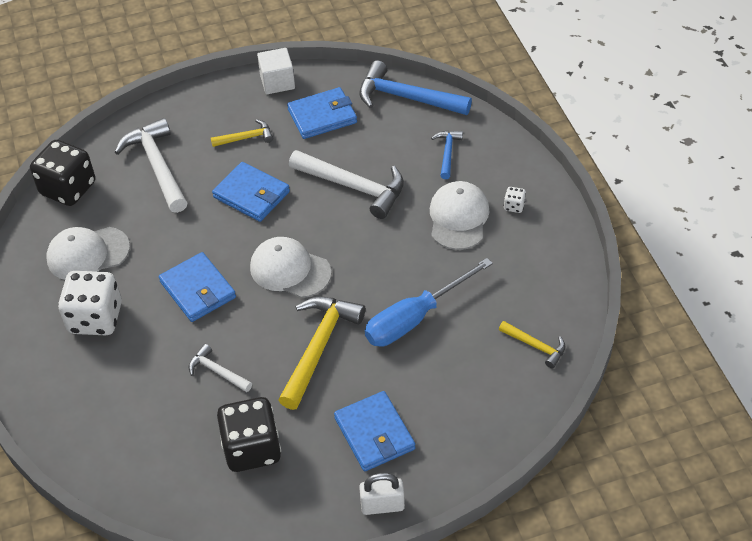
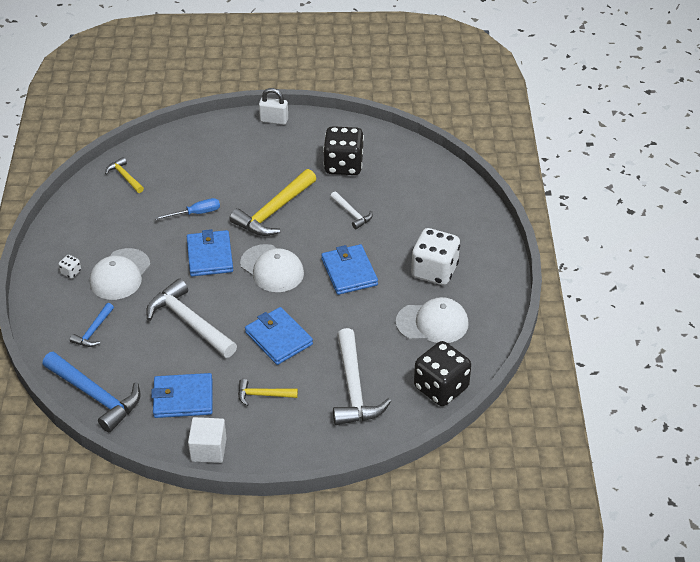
camera: 165 degrees left, 5 degrees down
blue wallet [334,391,415,471] -> blue wallet moved to [187,229,233,276]
blue screwdriver [365,258,493,347] -> blue screwdriver [155,198,220,220], size x0.55

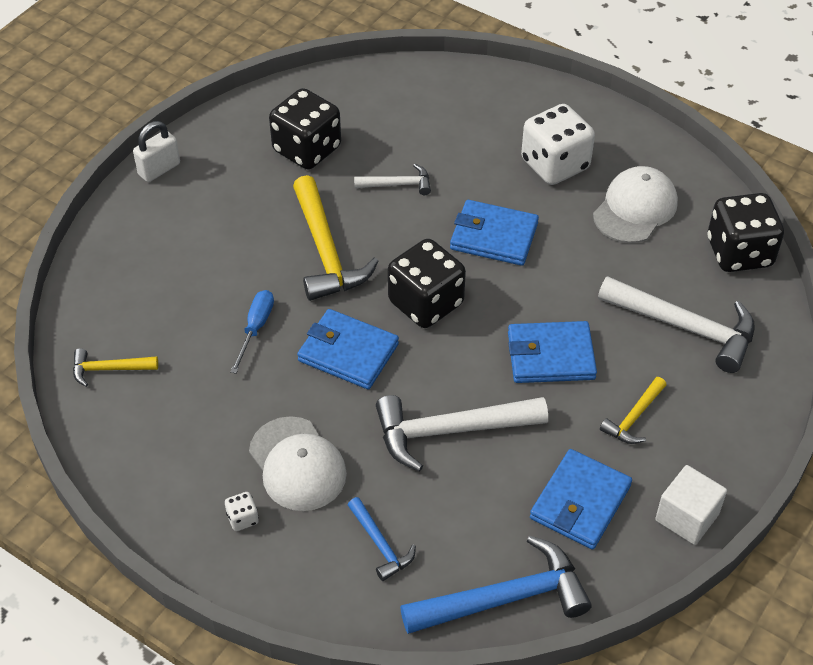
camera: 55 degrees left, 5 degrees up
white cap [240,244,304,292] -> black dice [388,239,466,328]

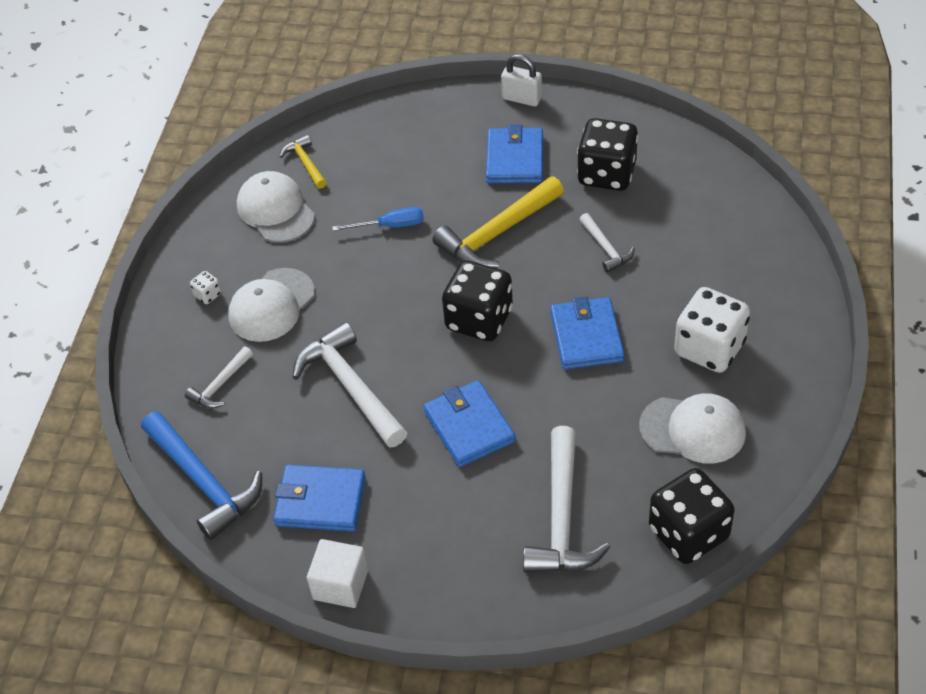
camera: 70 degrees right, 0 degrees up
blue wallet [297,309,399,389] -> blue wallet moved to [486,125,543,184]
blue hammer [348,497,416,581] -> white hammer [185,346,253,408]
yellow hammer [600,377,666,444] -> none
none -> white cap [237,171,315,242]

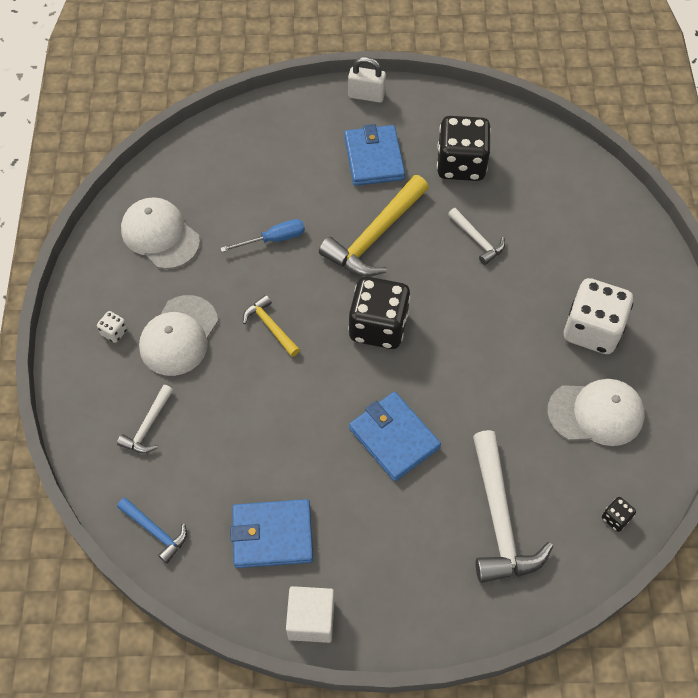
camera: 15 degrees left, 10 degrees up
blue hammer [141,411,262,540] -> blue hammer [117,497,187,563], size x0.52
yellow hammer [280,135,327,189] -> yellow hammer moved to [243,295,300,357]
white hammer [292,322,407,448] -> none
blue wallet [550,296,624,370] -> none
black dice [649,468,735,564] -> black dice [602,497,636,532], size x0.41

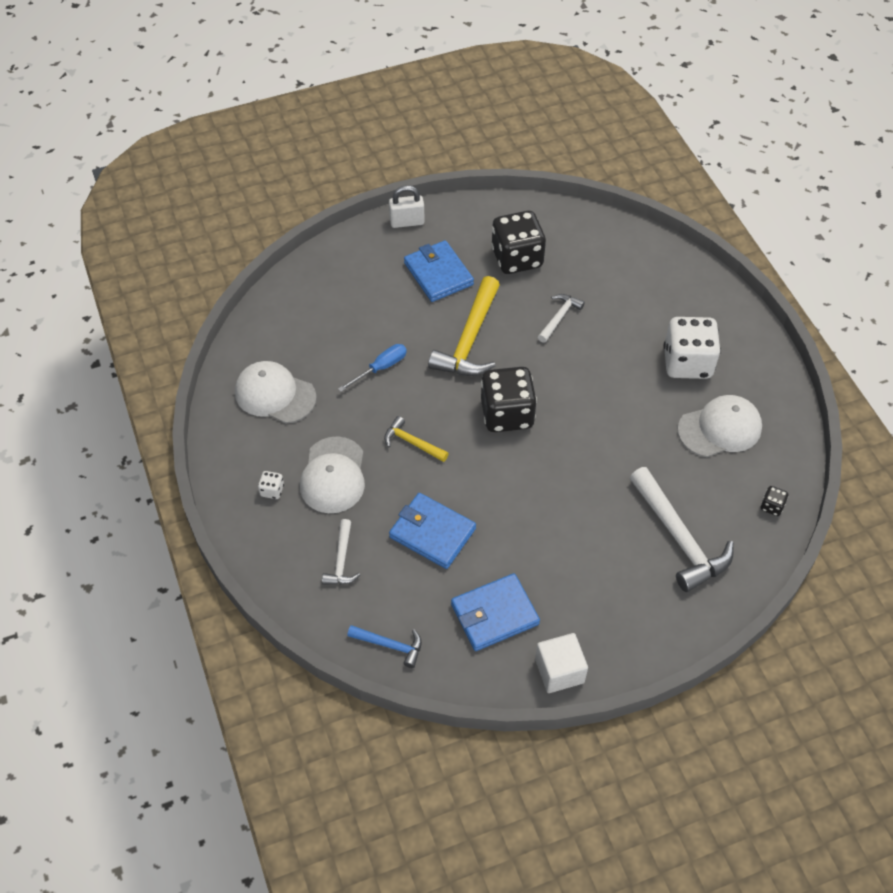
camera: 20 degrees left, 5 degrees down
blue wallet [349,392,441,481] -> blue wallet moved to [389,493,476,569]
white hammer [448,208,505,265] -> white hammer turned 90 degrees counterclockwise [538,294,585,343]

